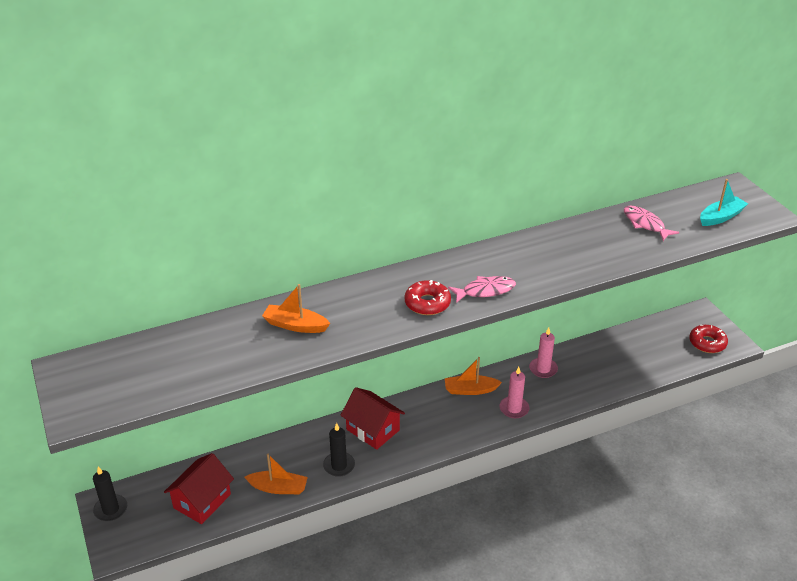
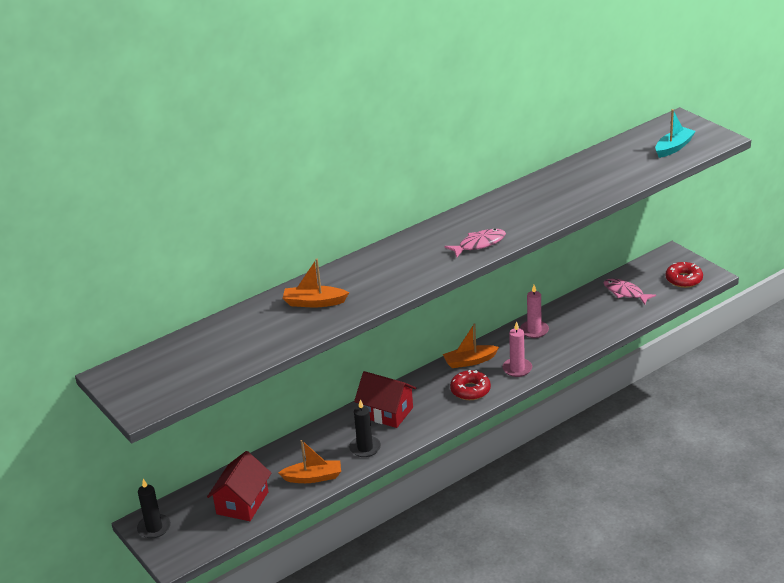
camera: 10 degrees left, 5 degrees down
red donut [405,280,451,315] -> red donut moved to [450,370,491,400]
pink fish [624,205,679,241] -> pink fish moved to [604,278,656,305]

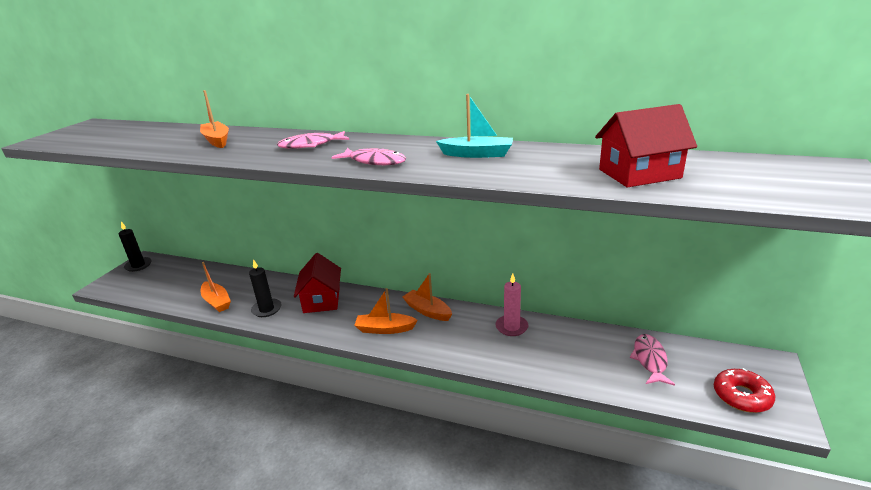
camera: 55 degrees right, 5 degrees down
red house [207,451,271,521] -> red house moved to [595,104,697,187]
red donut [450,370,491,400] -> orange boat [354,288,418,334]
pink candle [502,321,532,377] -> none
turquoise boat [655,109,696,158] -> turquoise boat moved to [436,94,513,158]
none -> pink fish [277,131,349,149]

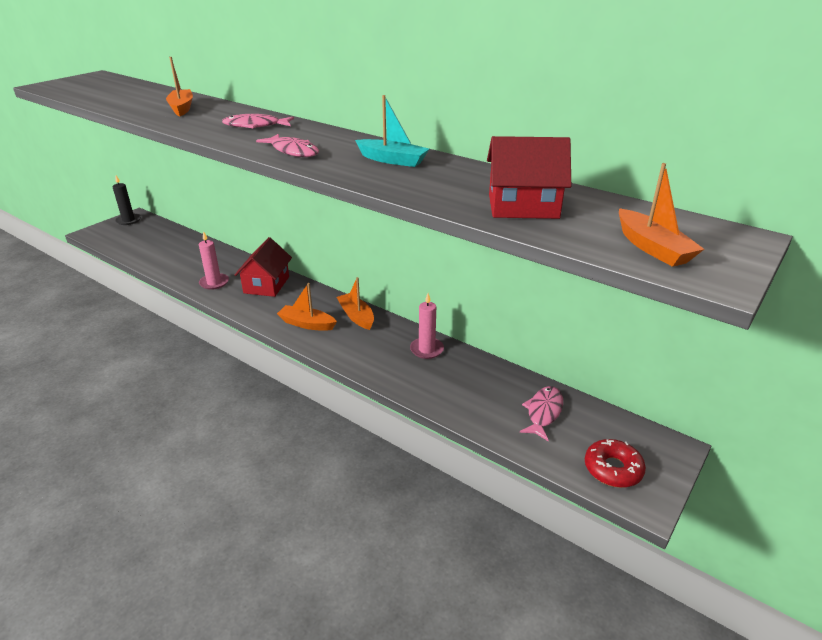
camera: 15 degrees right, 5 degrees up
orange boat [201,262,231,312] -> orange boat moved to [619,163,704,267]
black candle [249,259,281,317] -> pink candle [199,231,229,290]

